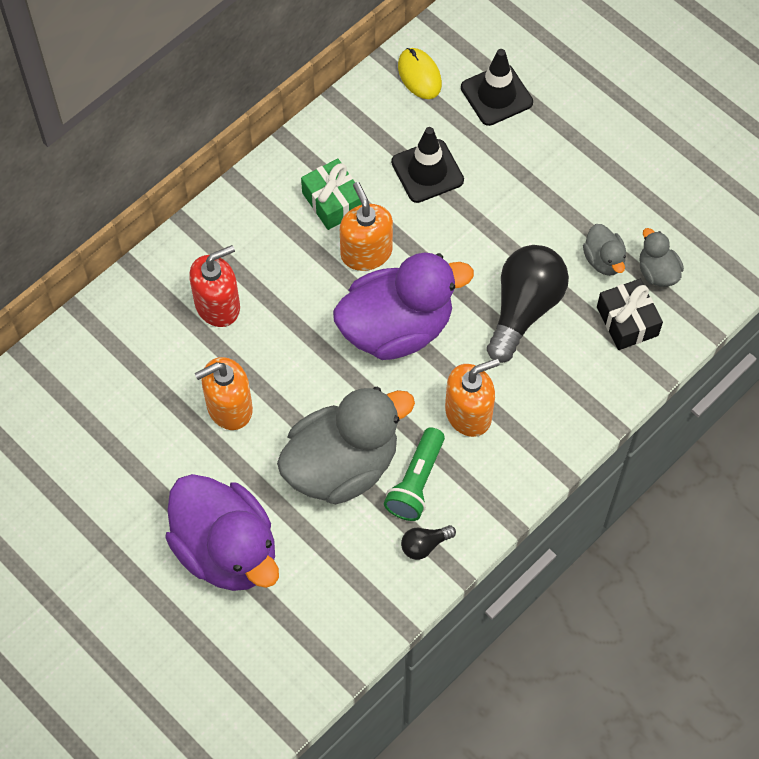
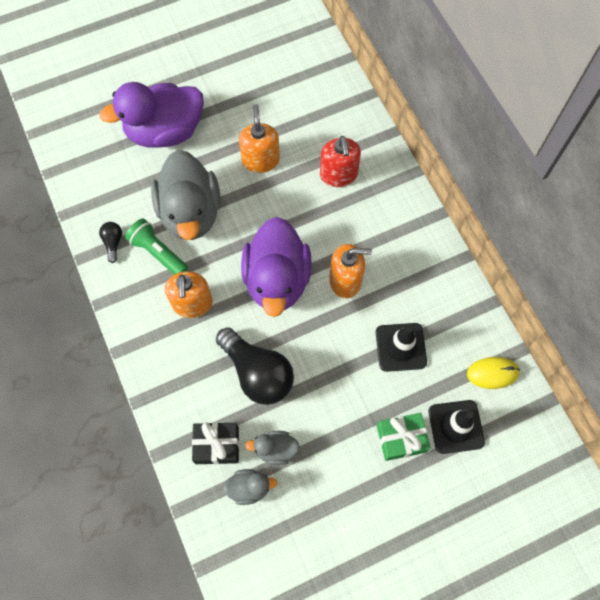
camera: 110 degrees right, 5 degrees up
green gift [301,159,362,230] -> green gift moved to [377,413,431,461]

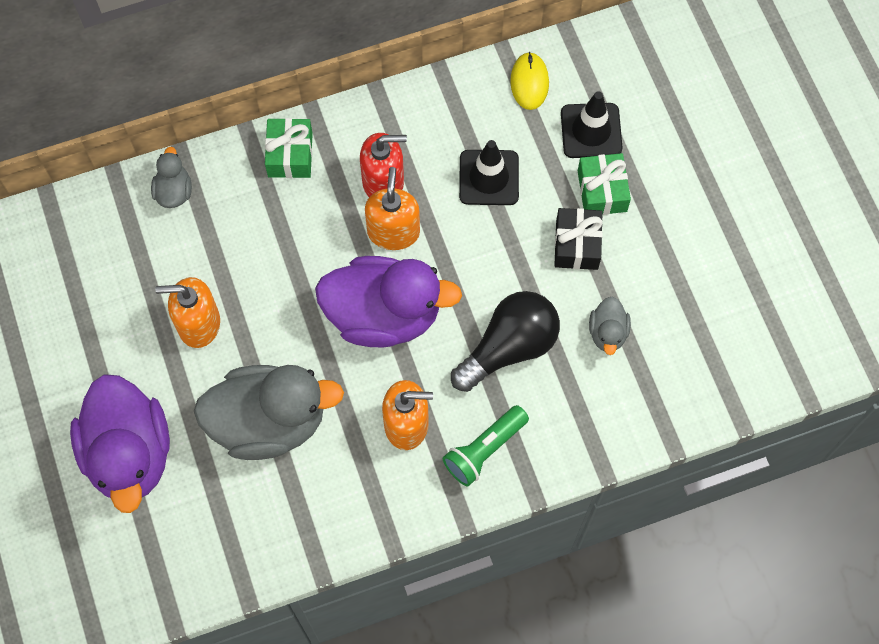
camera: 85 degrees left, 0 degrees up
black light bulb [99,222,122,263] -> none
green flashlight [125,218,188,275] -> green flashlight moved to [443,405,529,486]
black gift [192,422,239,464] -> black gift moved to [554,208,603,270]
grey duck [223,469,278,505] -> grey duck moved to [151,147,192,208]
red soap dispenser [320,136,361,187] -> red soap dispenser moved to [360,133,407,197]
none -> green gift [265,118,313,178]

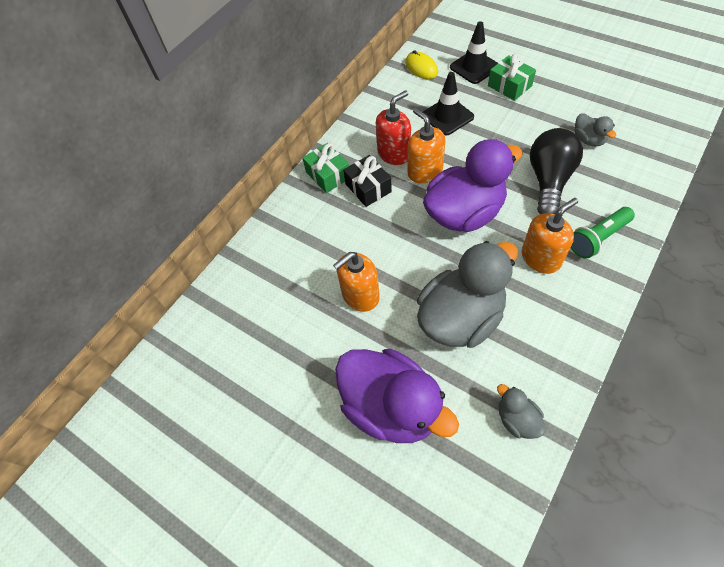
camera: 30 degrees left, 10 degrees down
grey duck [151,147,192,208] -> grey duck moved to [497,384,546,439]
green flashlight [443,405,529,486] -> green flashlight turned 45 degrees clockwise [571,207,635,259]
black gift [554,208,603,270] -> black gift moved to [343,155,392,207]

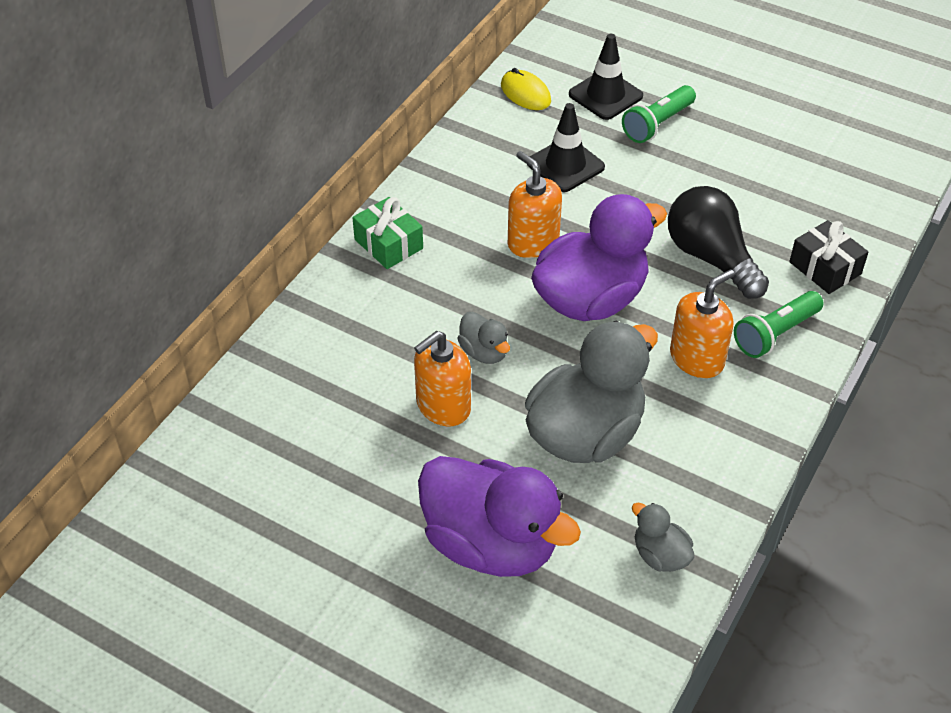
camera: 10 degrees left, 10 degrees down
black gift [343,155,392,207] -> black gift moved to [789,220,868,294]
red soap dispenser [376,90,411,165] -> none
green gift [488,54,536,101] -> green flashlight [622,85,696,143]
black light bulb [530,128,583,214] -> black light bulb turned 45 degrees counterclockwise [668,186,769,299]
grey duck [575,113,616,146] -> grey duck moved to [457,312,510,364]

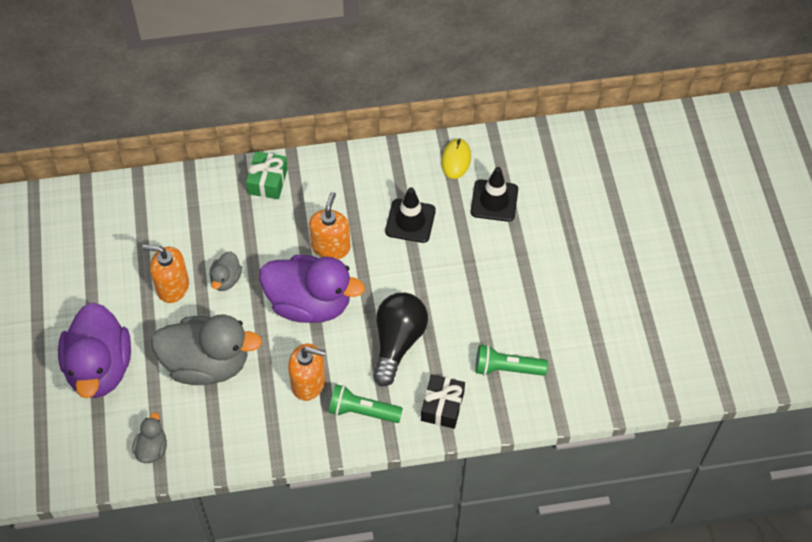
camera: 50 degrees right, 10 degrees up
green flashlight [622,85,696,143] -> green flashlight moved to [475,345,548,376]

